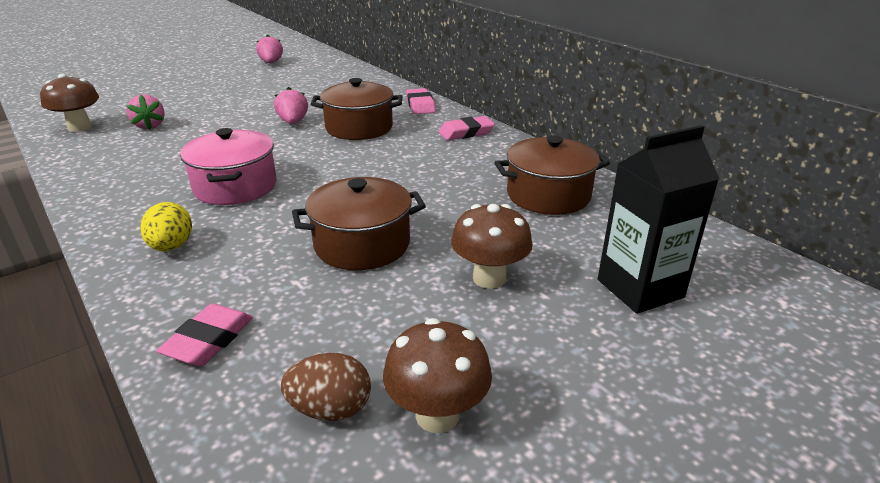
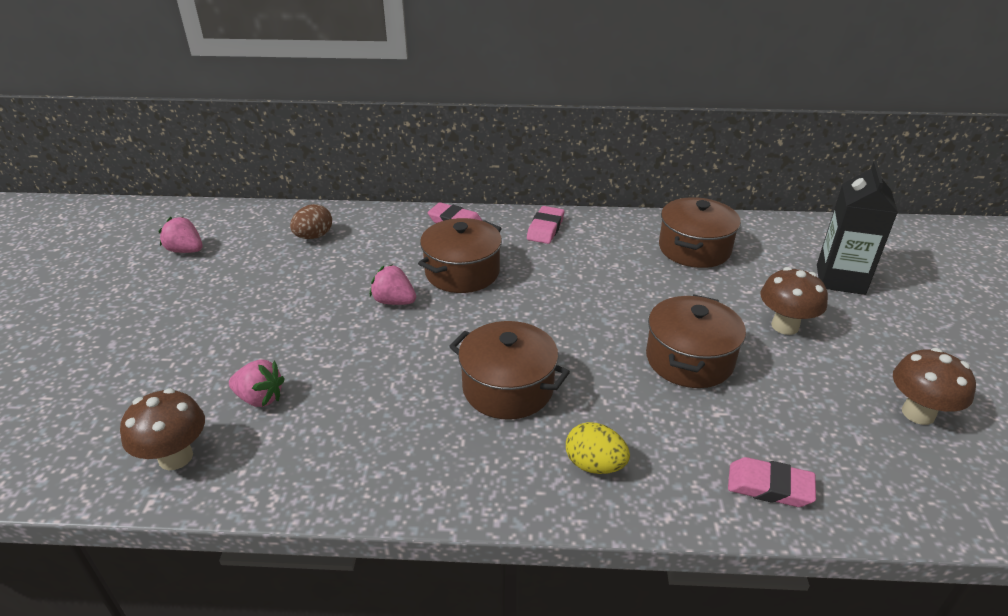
camera: 50 degrees left, 5 degrees up
pink eraser [156,304,253,366] -> pink eraser turned 45 degrees counterclockwise [728,457,816,507]
pink pot [180,128,277,205] -> brown pot [449,321,570,420]
brown egg [281,353,371,421] -> brown egg moved to [290,204,332,239]

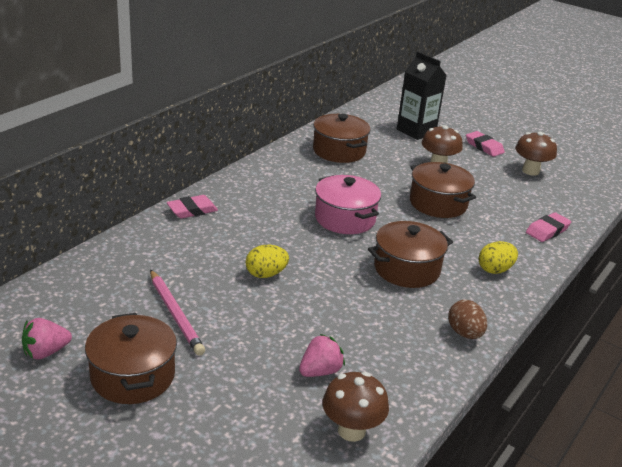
camera: 60 degrees left, 5 degrees down
brown egg [290,204,332,239] -> brown egg moved to [448,300,487,339]
pink strawberry [370,264,416,305] -> yellow egg [246,245,289,278]
brown pot [418,218,502,293] -> brown pot moved to [85,313,177,404]
pink eraser [527,206,564,244] -> pink eraser moved to [466,131,505,157]
none -> pink pencil [150,270,205,355]
none -> pink pot [315,175,381,234]

